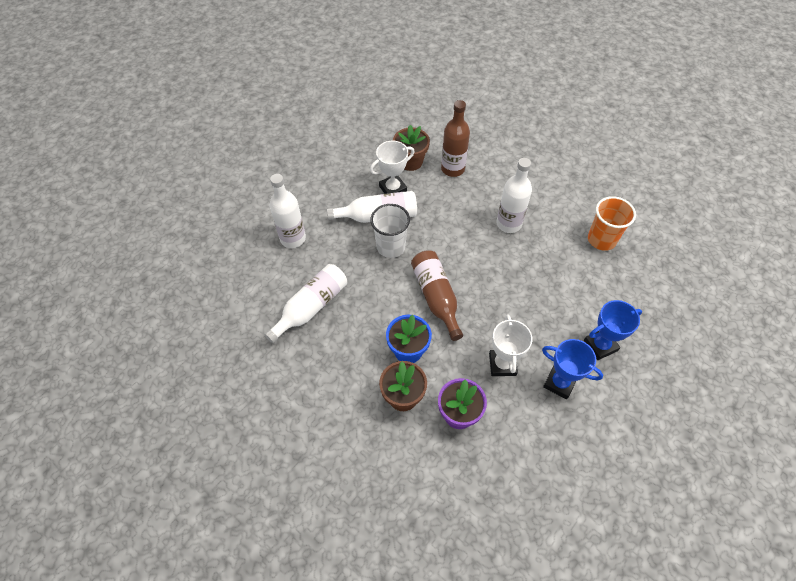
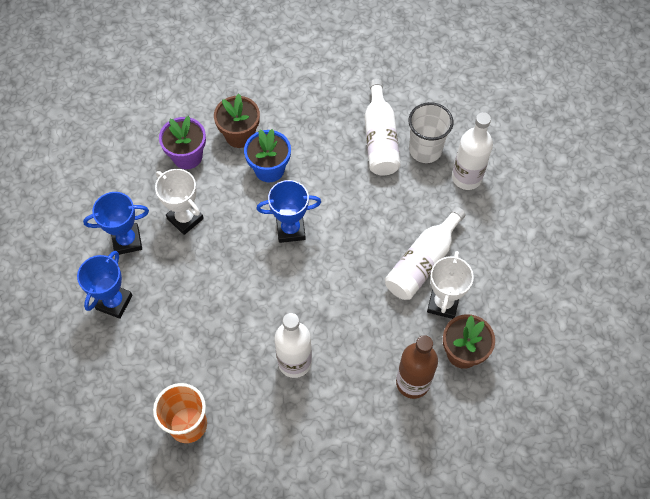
camera: 135 degrees right, 5 degrees up
white cup [370,204,410,258] -> white cup moved to [409,102,453,163]
brown bottle [411,250,463,341] -> blue trophy [257,180,321,243]

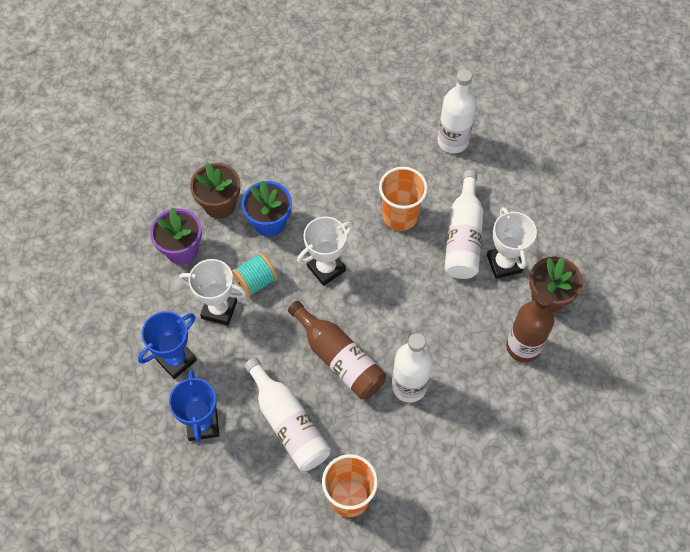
camera: 30 degrees left, 0 degrees up
blue trophy [257,180,321,243] -> white trophy [297,217,353,286]
white bottle [365,79,400,176] -> white bottle moved to [244,357,331,471]
white cup [409,102,453,163] -> none
none -> turquoise spool [232,253,278,297]
none -> brown bottle [288,301,386,399]
none -> orange cup [379,167,428,231]

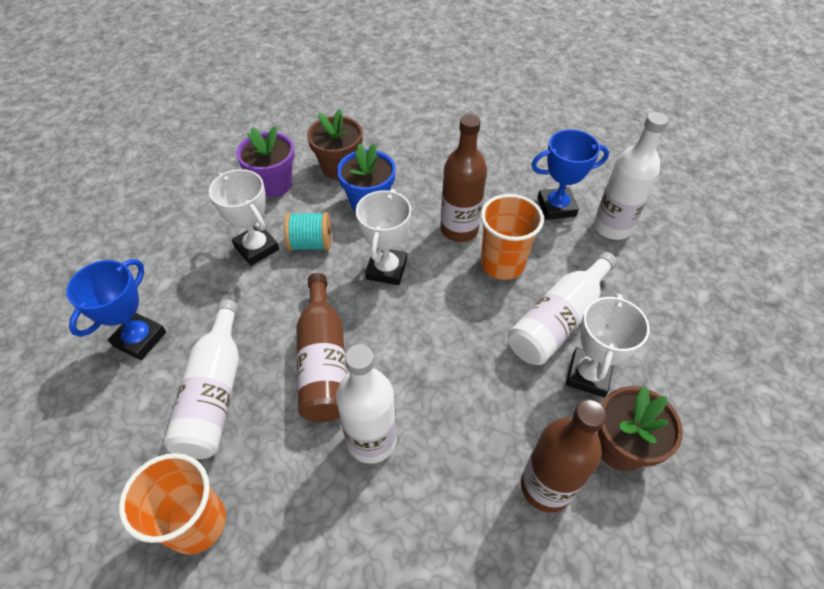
camera: 35 degrees right, 10 degrees down
blue trophy [138,311,197,379] -> blue trophy moved to [531,129,609,220]
white trophy [297,217,353,286] -> white trophy turned 75 degrees counterclockwise [356,189,411,285]
none -> brown bottle [440,114,487,242]

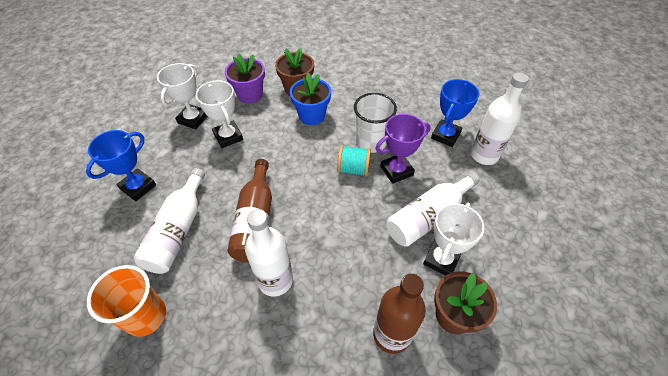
camera: 10 degrees right, 0 degrees up
turquoise spool [284,212,331,251] -> turquoise spool moved to [337,145,371,177]
white trophy [356,189,411,285] -> white trophy moved to [157,63,207,129]
brown bottle [440,114,487,242] -> white cup [354,93,397,153]
orange cup [481,194,544,280] -> purple trophy [375,114,431,184]
blue trophy [531,129,609,220] -> blue trophy turned 60 degrees counterclockwise [431,79,479,147]

